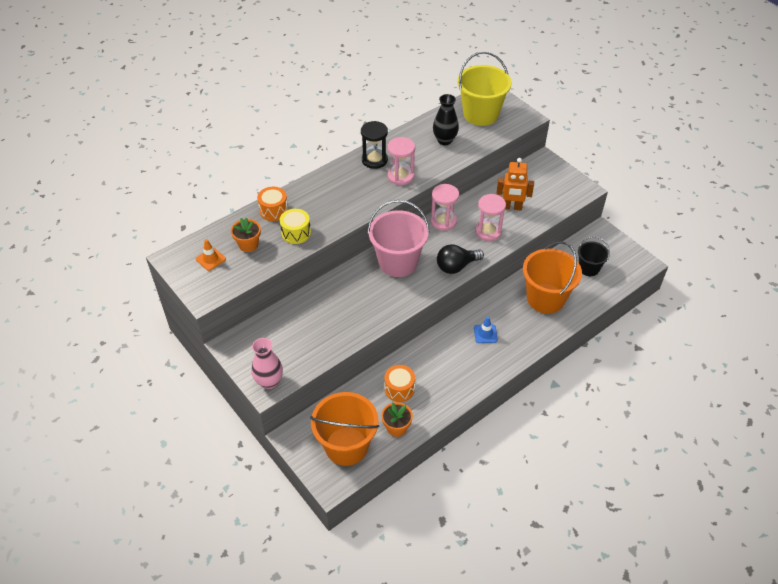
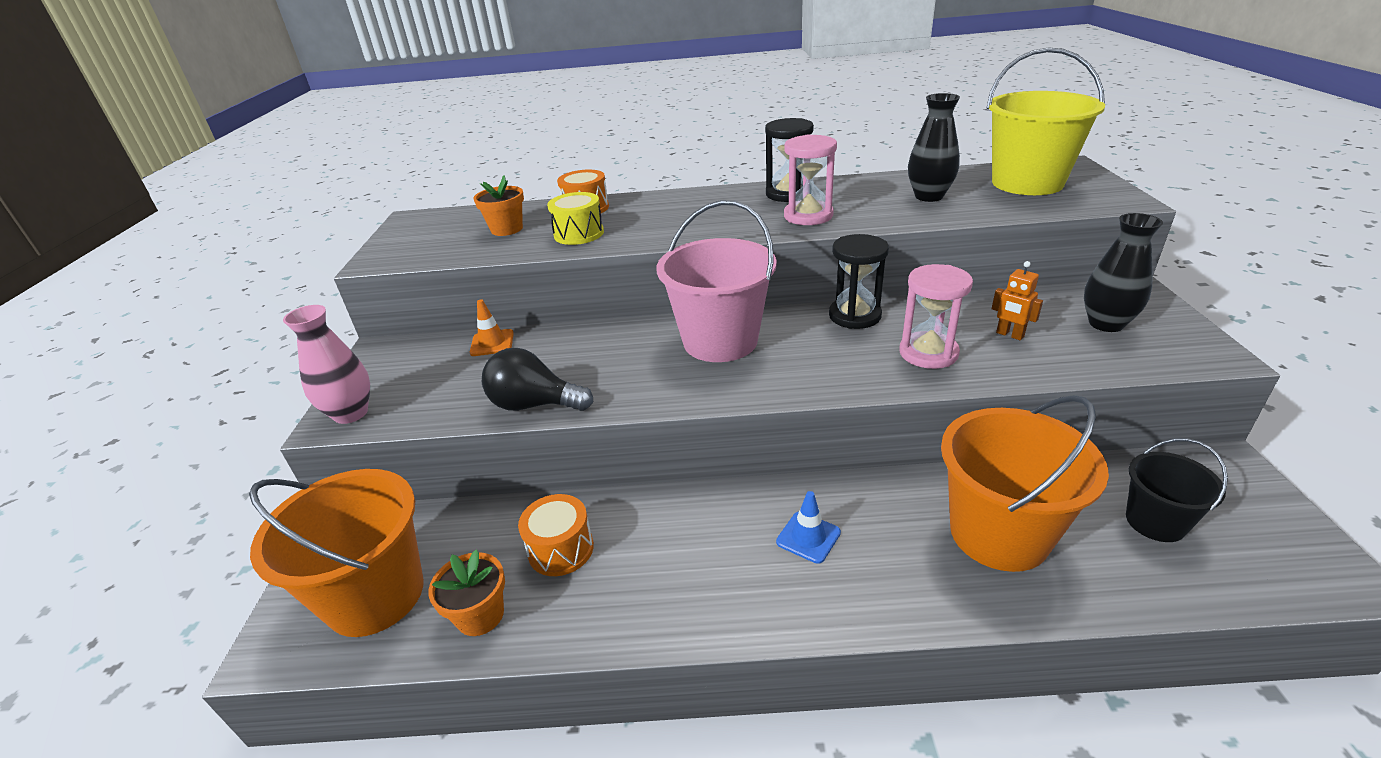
camera: 40 degrees right, 15 degrees down
orange traffic cone [196,239,226,271] -> orange traffic cone moved to [470,299,514,356]
pink hourglass [431,184,459,231] -> black hourglass [829,234,889,329]
black light bulb [437,244,484,274] -> black light bulb moved to [482,348,593,411]
orange robot [497,158,534,210] -> orange robot [991,261,1043,340], size x0.59
none -> black vase [1084,213,1163,332]

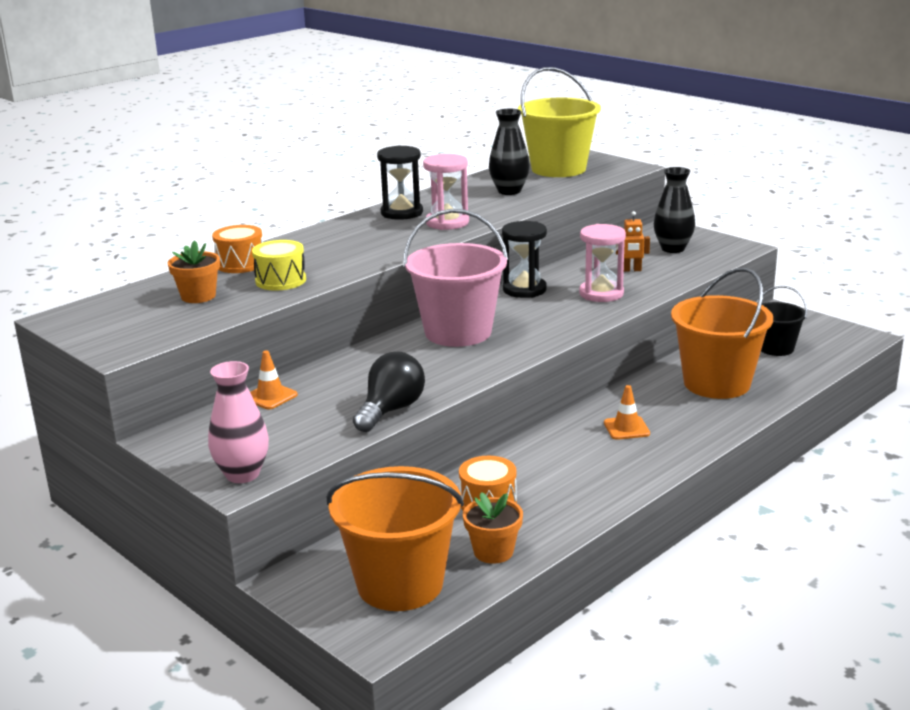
camera: 45 degrees left, 10 degrees down
black light bulb [482,348,593,411] -> black light bulb turned 150 degrees clockwise [353,351,425,432]
blue traffic cone [776,491,841,564] -> orange traffic cone [604,385,650,440]

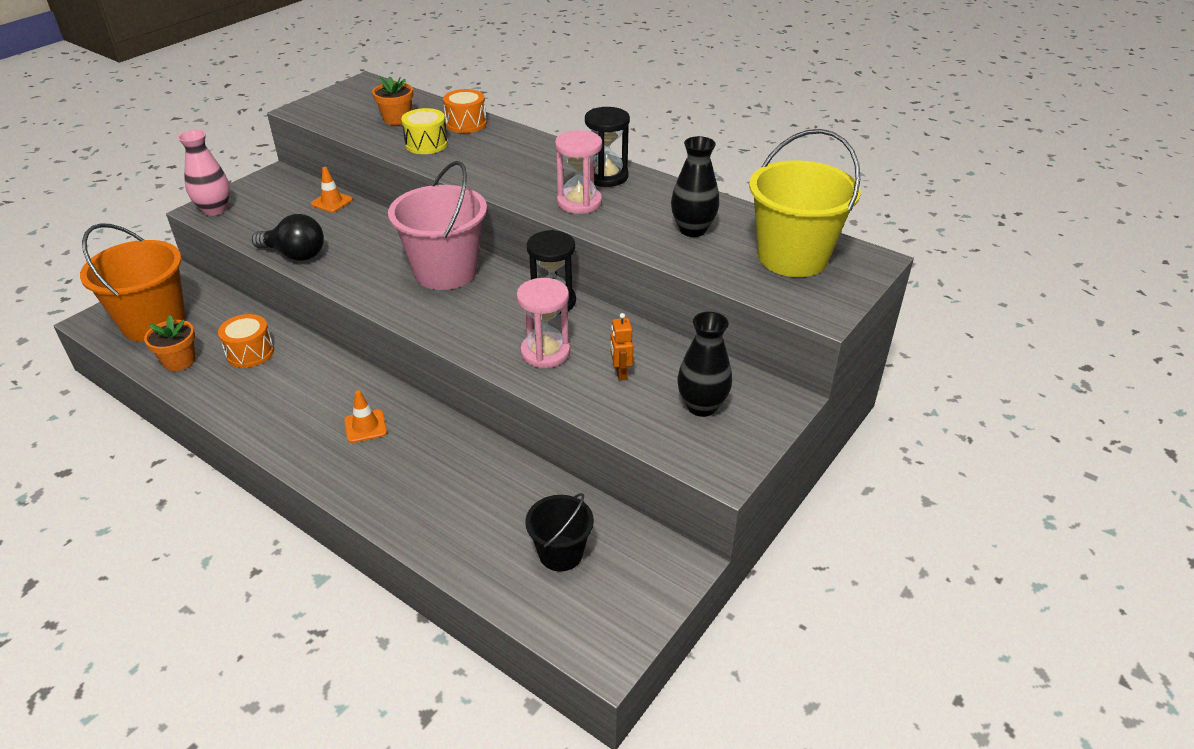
camera: 80 degrees right, 15 degrees up
orange bucket [671,268,773,399] -> none

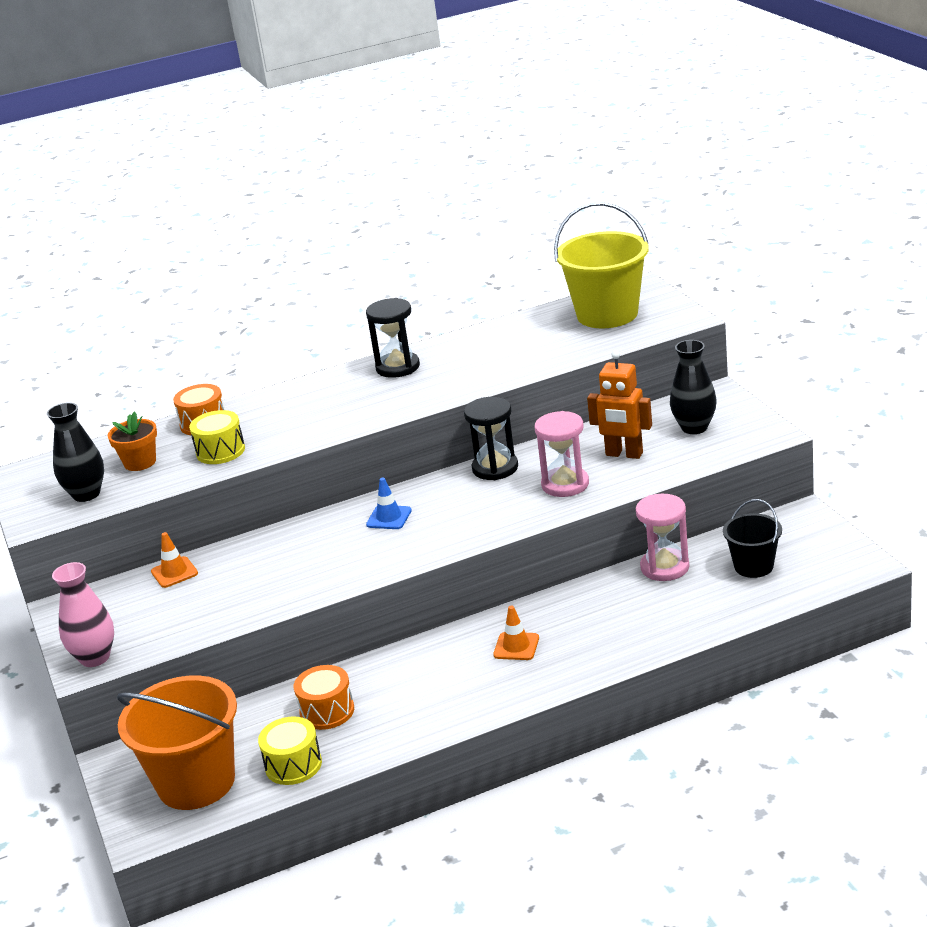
camera: 55 degrees left, 10 degrees down
orange flower pot [144,315,195,371] -> yellow drum [258,716,322,785]
black light bulb [252,214,324,261] -> none
pink bucket [388,161,487,290] -> blue traffic cone [366,478,412,529]
pink hourglass [555,130,602,214] -> pink hourglass moved to [636,494,689,581]
orange robot [610,313,633,381] -> orange robot [587,350,652,459], size x1.71
black vase [671,136,719,237] -> black vase moved to [47,403,104,502]

